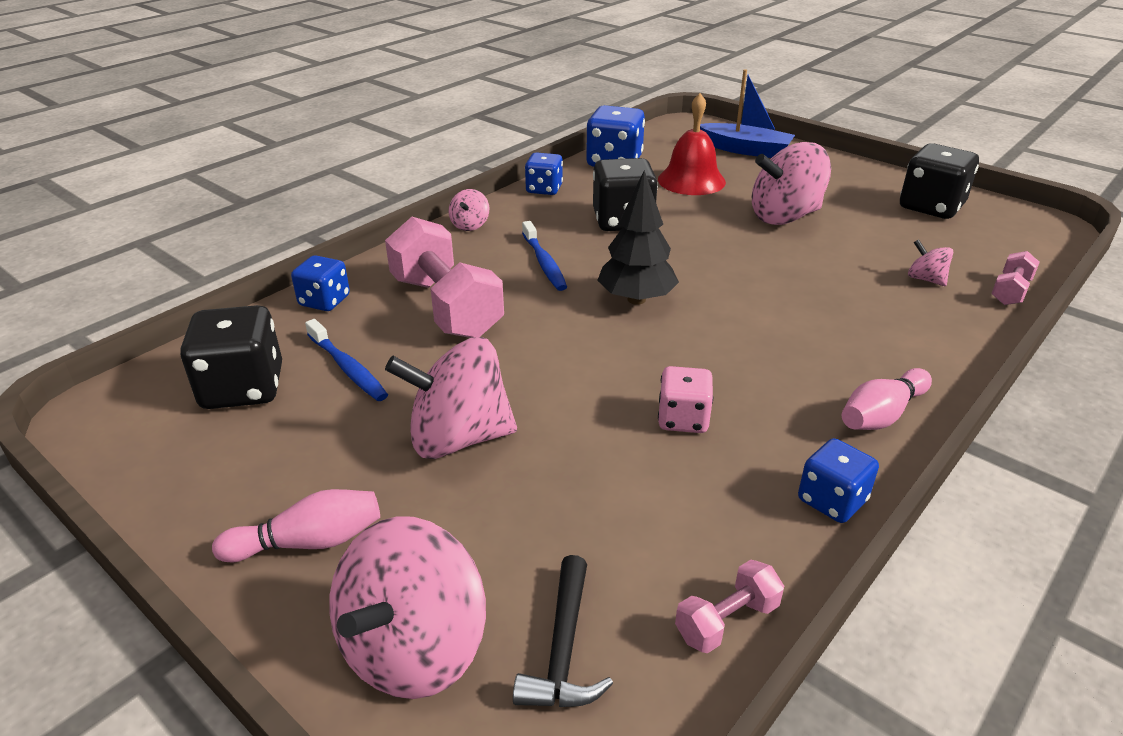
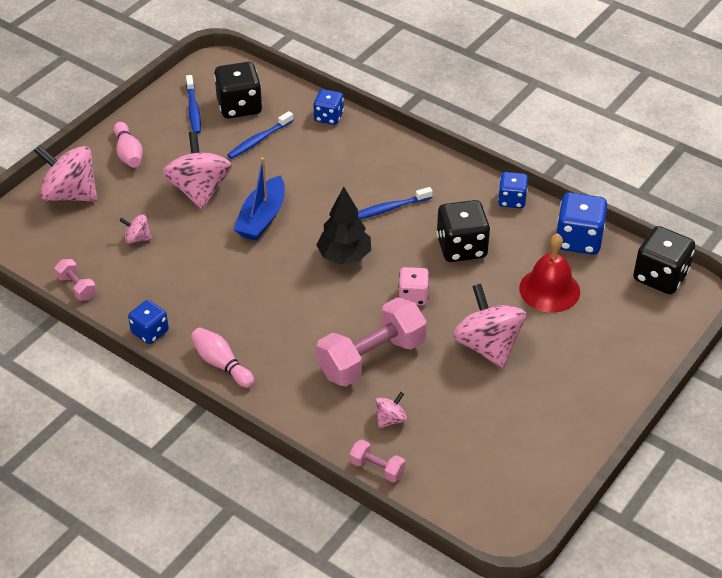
camera: 85 degrees right, 10 degrees up
pink dumbbell [385,217,504,338] -> pink dumbbell moved to [316,297,427,386]
pink spinning top [449,189,489,231] -> pink spinning top moved to [120,214,152,243]
black hammer [513,555,613,707] -> none
pink dice [658,366,713,433] -> pink dice moved to [398,267,429,305]
blue boat [700,69,795,158] -> blue boat moved to [233,157,285,241]
black dice [900,143,979,219] -> black dice moved to [633,226,695,294]
none -> blue toothbrush [186,75,201,134]

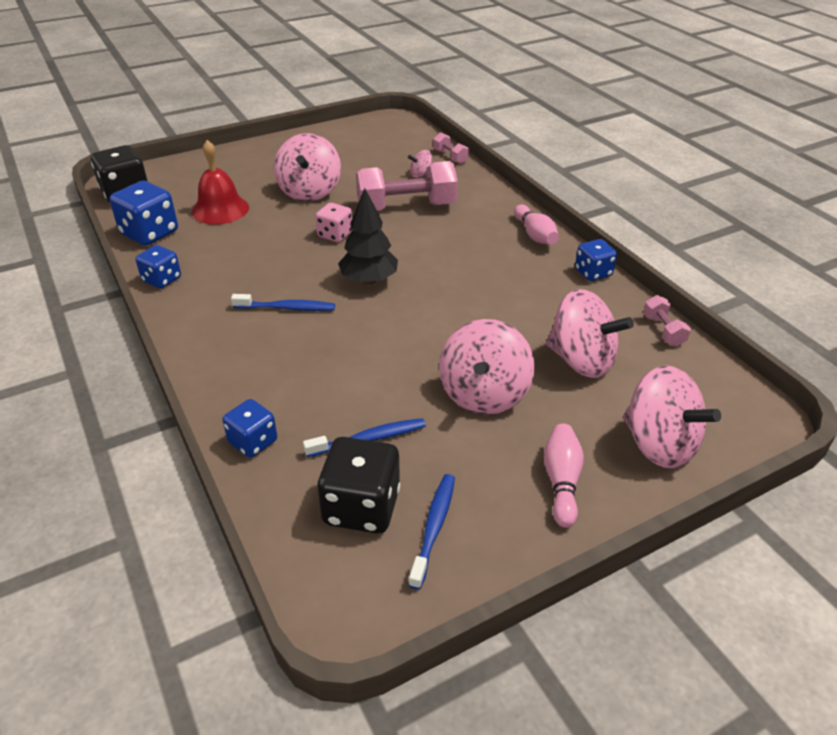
camera: 155 degrees left, 5 degrees down
pink spinning top [120,214,152,243] -> pink spinning top [546,289,634,378], size x2.14
blue boat [233,157,285,241] -> none
black dice [436,200,490,262] -> none

